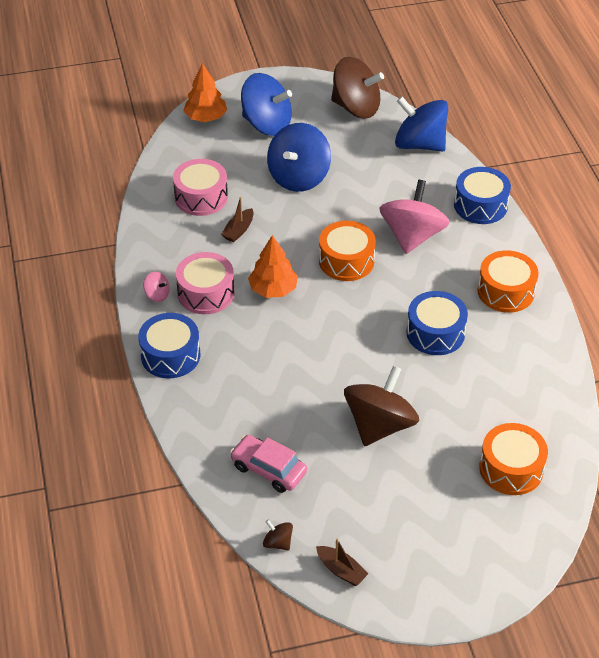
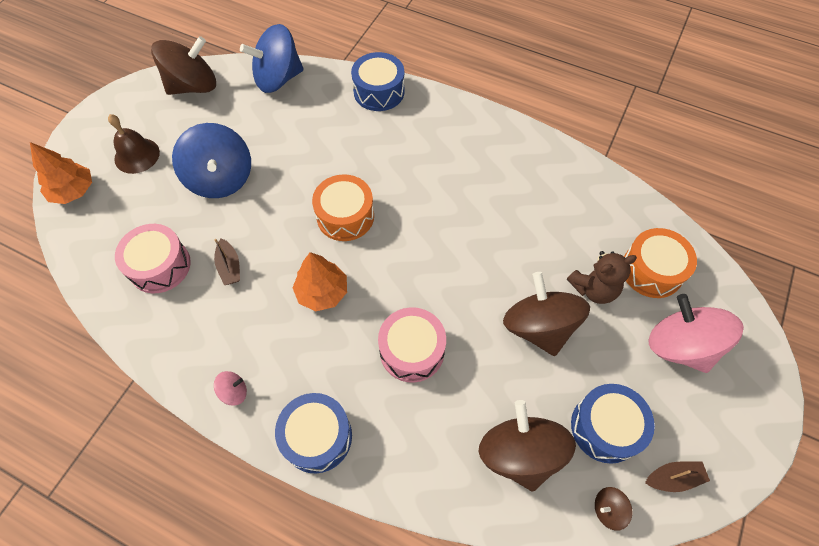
camera: 50 degrees left, 15 degrees up
pink drum [176,252,235,314] -> pink drum moved to [378,307,446,383]
pink car [230,435,307,493] -> brown spinning top [478,400,576,491]
blue spinning top [241,73,292,136] -> brown bell [108,114,160,174]
pink spinning top [380,180,449,254] -> pink spinning top moved to [649,294,744,373]
blue drum [406,291,468,355] -> blue drum moved to [571,384,655,464]
orange drum [478,250,539,313] -> none
none -> brown teddy bear [567,251,637,304]

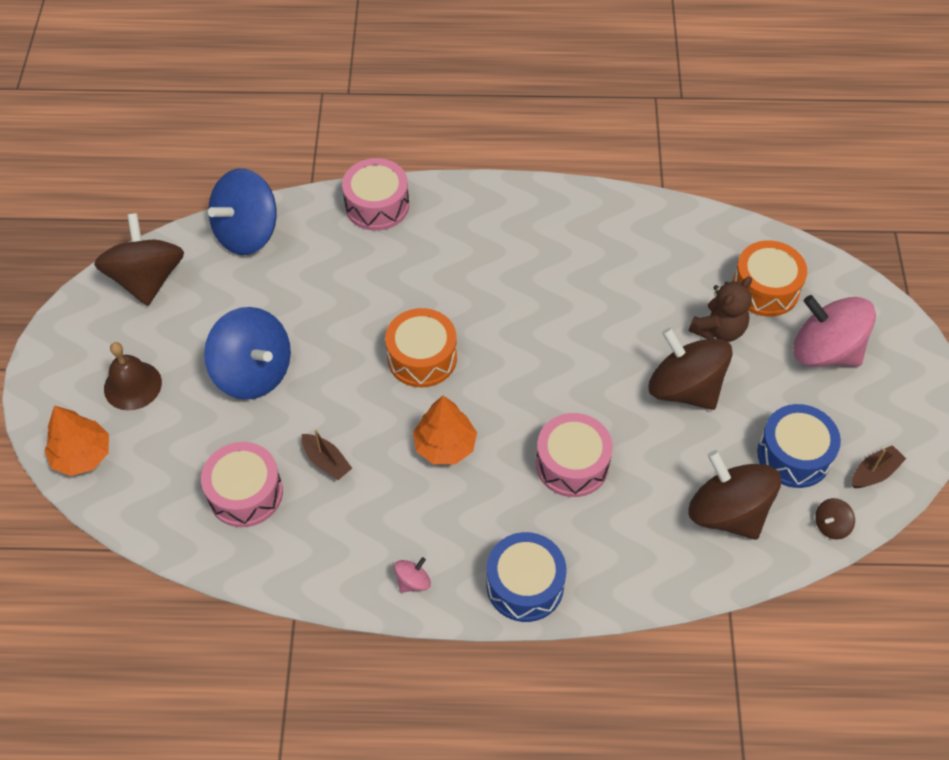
camera: 25 degrees left, 5 degrees down
brown spinning top [151,36,216,95] -> brown spinning top turned 45 degrees counterclockwise [94,213,184,306]
blue drum [351,52,405,111] -> pink drum [342,158,409,231]

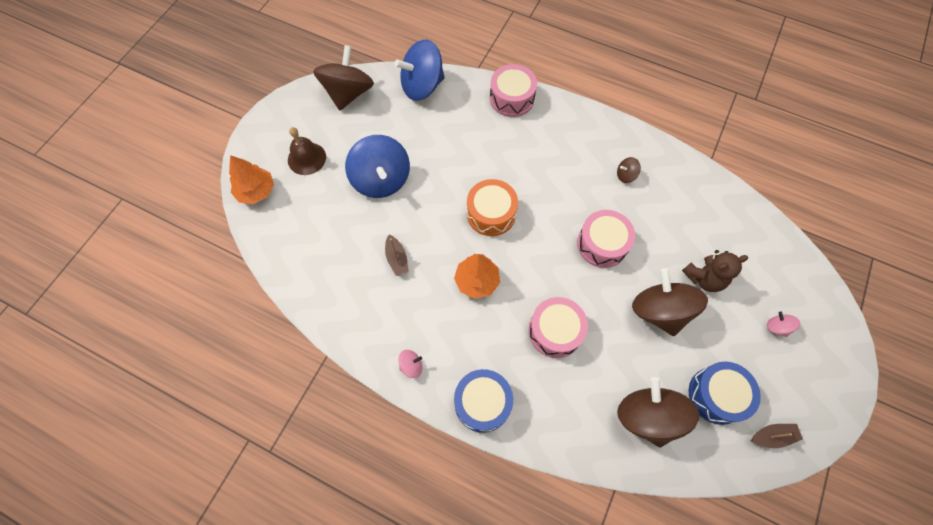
camera: 25 degrees right, 10 degrees up
pink drum [201,442,283,527] -> pink drum moved to [577,210,635,268]
orange drum [732,240,807,317] -> none
pink spinning top [793,295,876,367] -> pink spinning top [767,311,800,337], size x0.42
brown spinning top [815,498,855,539] -> brown spinning top moved to [617,157,641,183]

